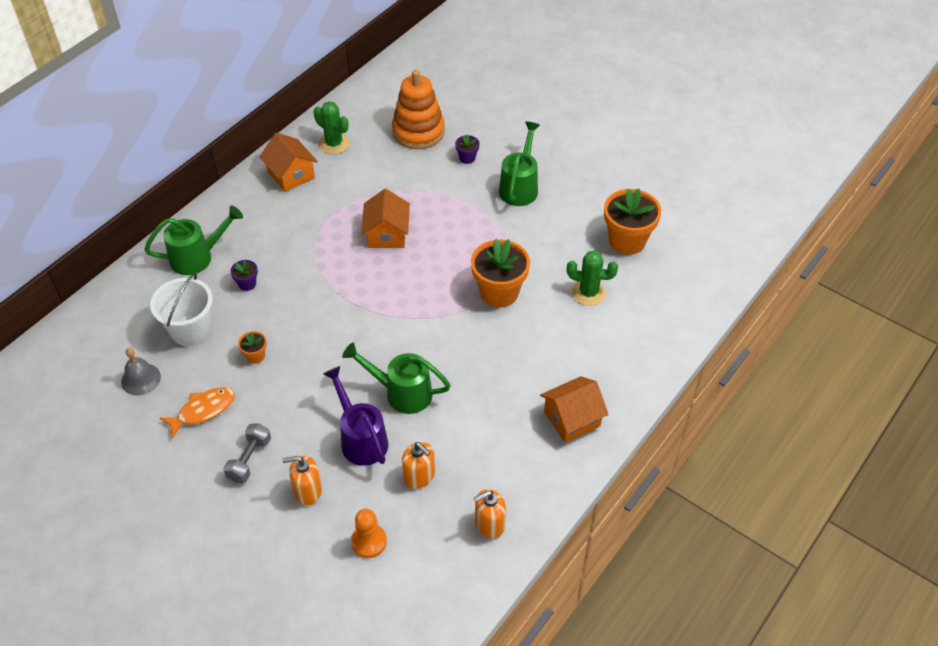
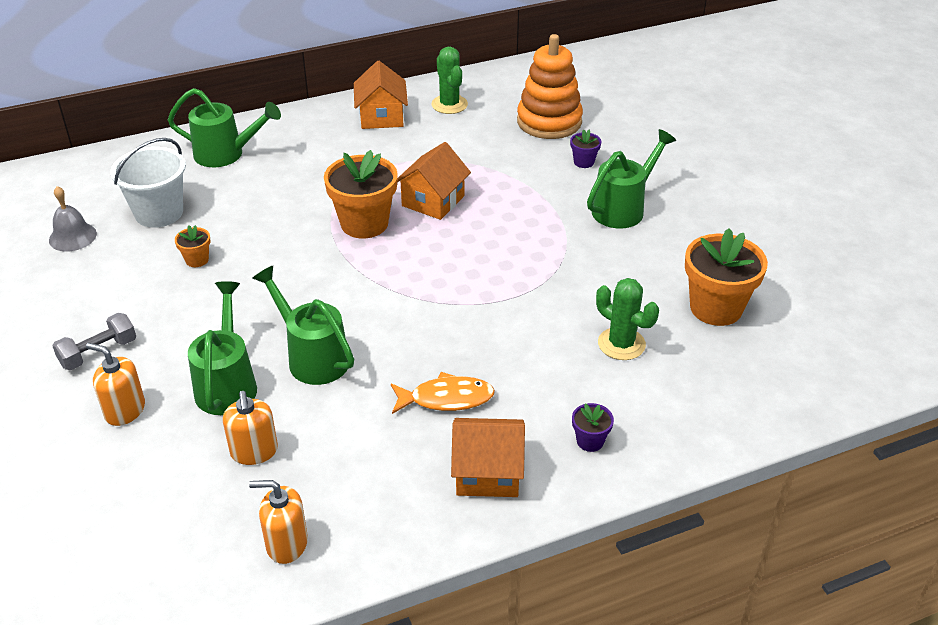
camera: 30 degrees right, 10 degrees down
orange fish [159,387,235,439] -> orange fish moved to [391,372,495,414]
purple flower pot [230,260,258,291] -> purple flower pot moved to [572,403,614,452]
purple watering can [323,366,388,466] -> green watering can [188,281,257,415]
orange pawn [351,509,387,558] -> none
orange flower pot [471,239,530,307] -> orange flower pot moved to [324,150,398,238]

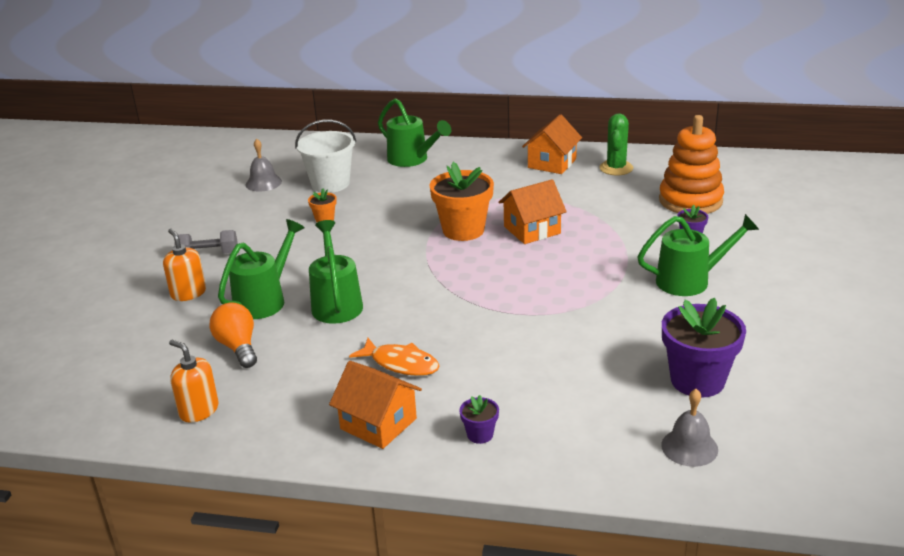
camera: 35 degrees right, 10 degrees down
orange soap dispenser [223,391,278,465] -> orange light bulb [210,302,257,368]
green cactus [596,278,659,360] -> none
orange flower pot [685,228,768,326] -> purple flower pot [662,298,746,398]
none -> grey bell [661,389,718,467]

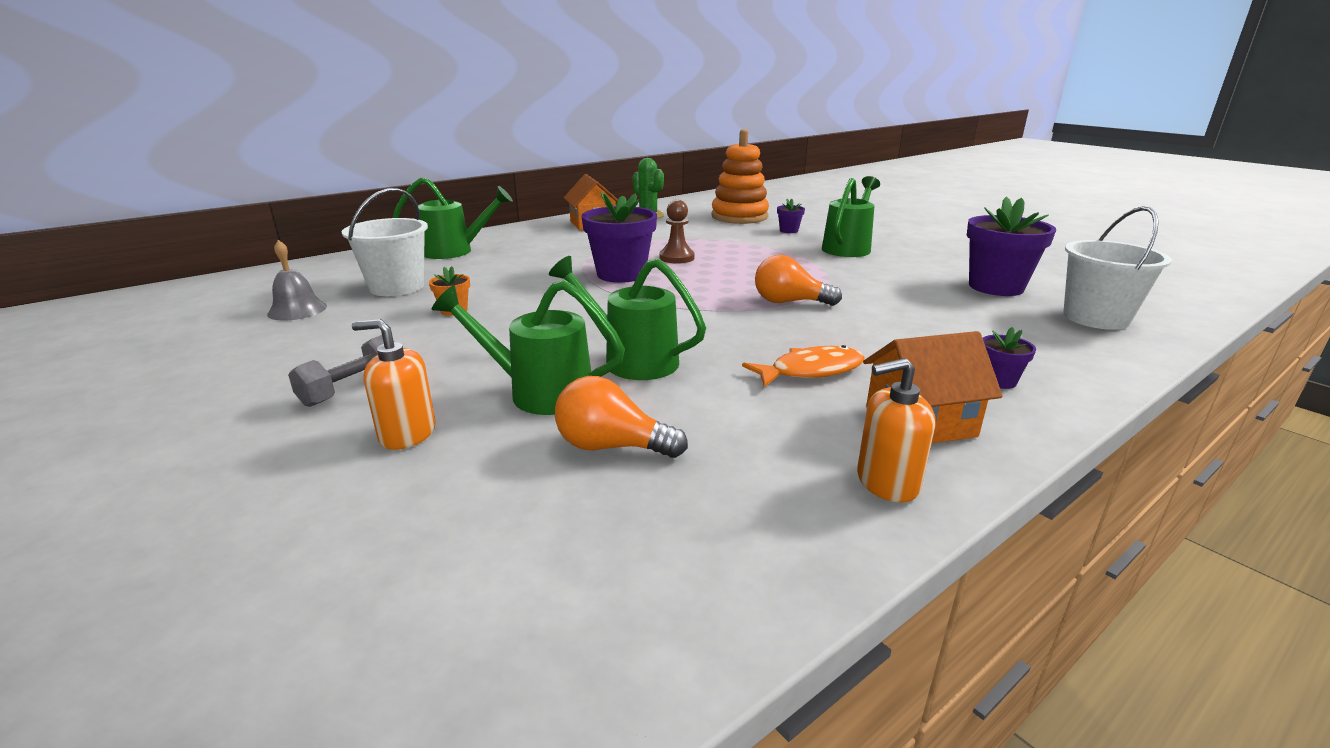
camera: 50 degrees left, 5 degrees down
orange soap dispenser [169,340,219,423] -> orange soap dispenser moved to [857,358,936,503]
green watering can [218,219,304,319] -> green watering can turned 60 degrees counterclockwise [431,280,625,415]
orange flower pot [430,162,494,241] -> purple flower pot [582,191,657,283]
orange house [499,179,567,244] -> brown pawn [659,200,695,264]
grey bell [661,389,718,467] -> white bucket [1063,206,1172,330]
none -> orange light bulb [755,255,842,306]

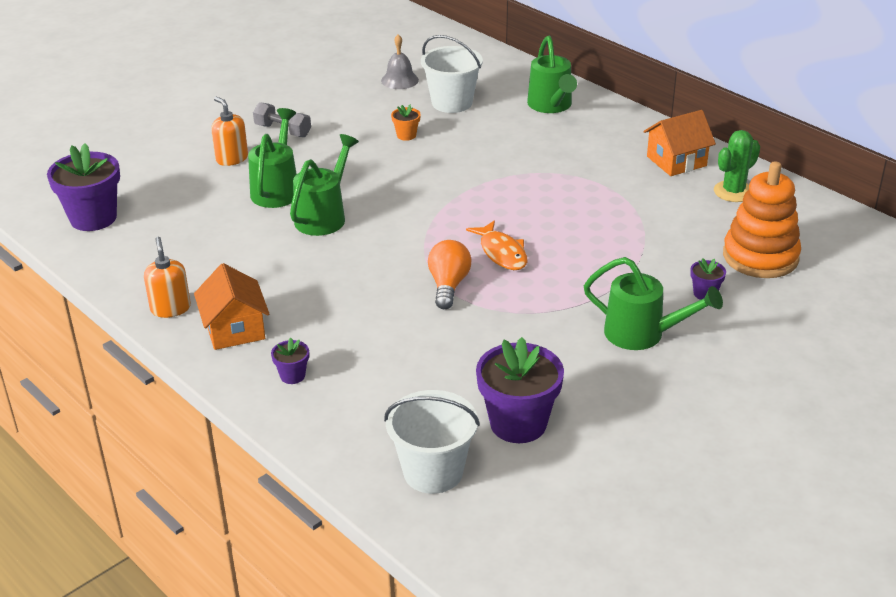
camera: 85 degrees right, 10 degrees up
orange soap dispenser [352,319,435,450] -> orange soap dispenser turned 45 degrees counterclockwise [211,97,248,166]
orange light bulb [555,376,688,458] -> none
purple flower pot [582,191,657,283] -> purple flower pot moved to [47,143,120,231]
brown pawn [659,200,695,264] -> none
orange fish [742,345,865,387] -> orange fish moved to [466,220,527,270]

